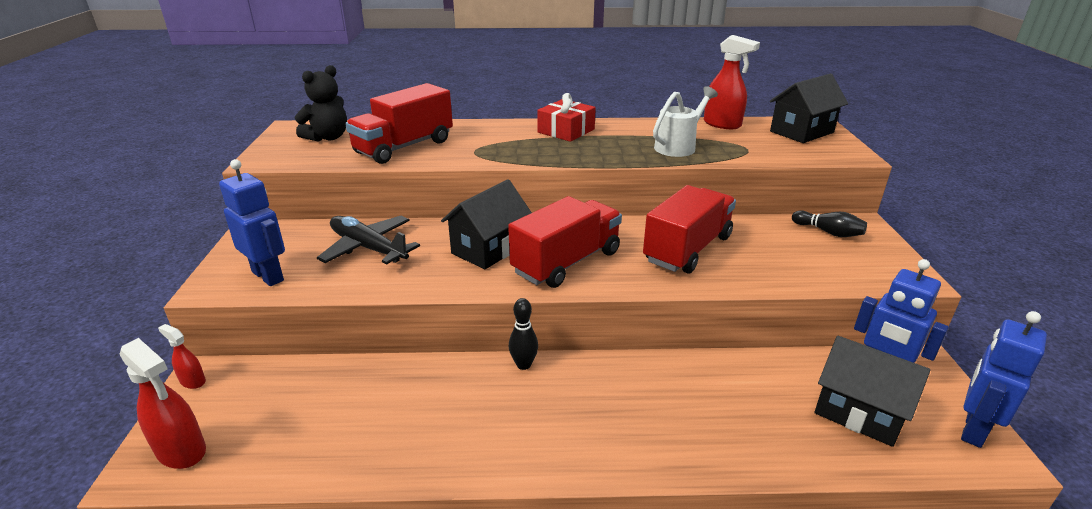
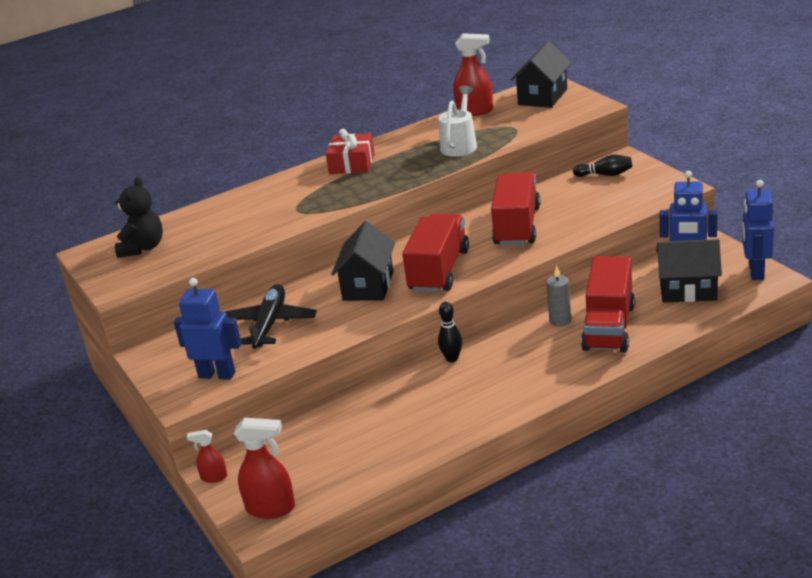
camera: 25 degrees left, 0 degrees up
black plane [317,216,420,265] -> black plane turned 90 degrees clockwise [225,284,317,349]
red truck [345,83,453,164] -> red truck moved to [581,256,635,352]
none -> grey candle [547,265,571,327]

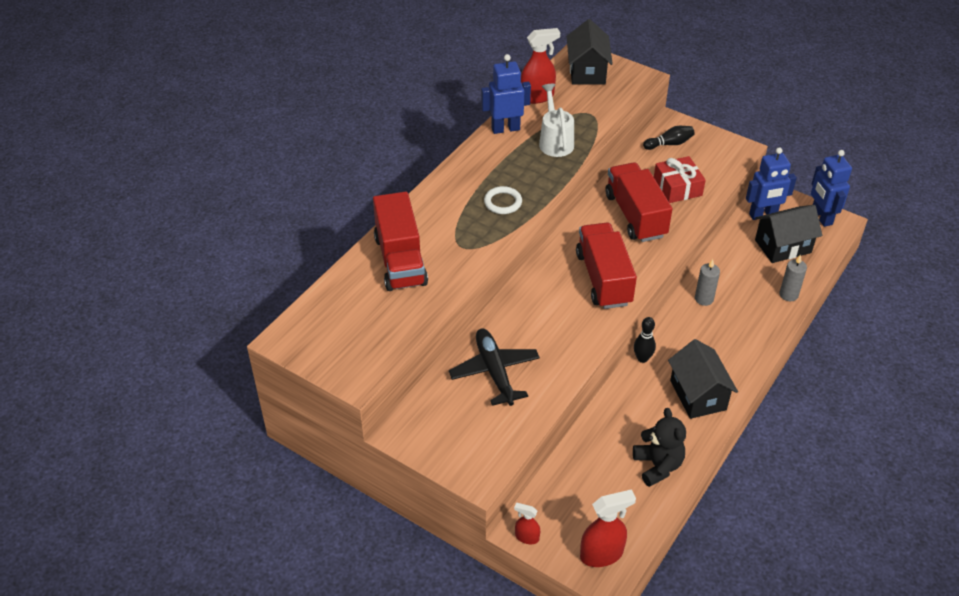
camera: 30 degrees left, 15 degrees up
black teddy bear [115,177,163,258] -> black teddy bear moved to [633,408,686,487]
blue robot [174,278,241,380] -> blue robot moved to [481,54,531,134]
red spray bottle [187,430,227,483] -> red spray bottle turned 45 degrees clockwise [514,503,540,544]
red gift [326,129,375,174] -> red gift moved to [654,156,706,203]
black house [331,221,395,301] -> black house moved to [668,339,738,419]
red truck [581,256,635,352] -> red truck moved to [373,192,428,291]
none -> white ring [484,186,522,214]
none -> grey candle [779,255,807,301]

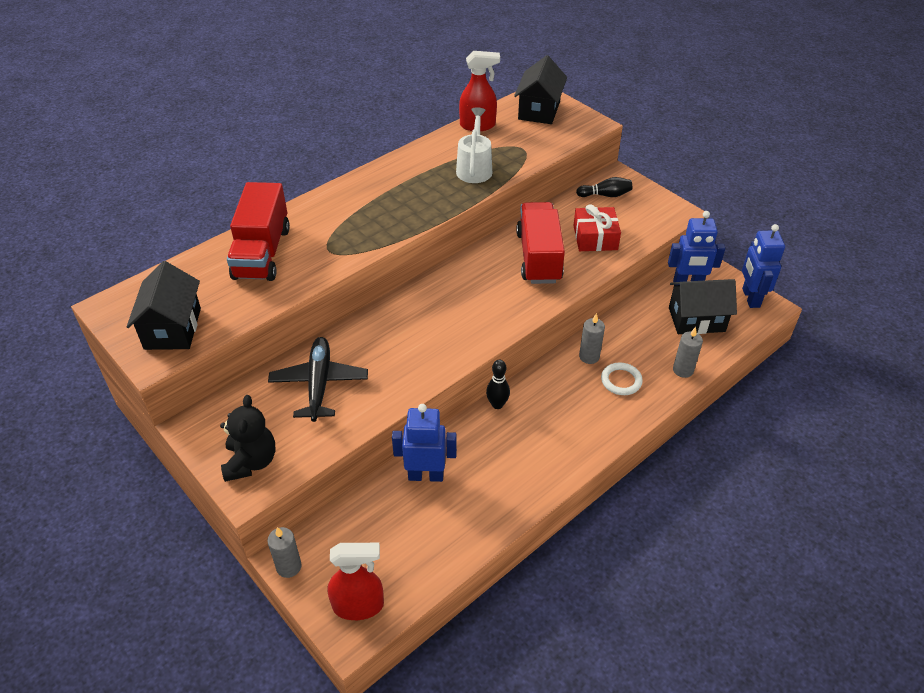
camera: 15 degrees right, 0 degrees up
blue robot [481,54,531,134] -> blue robot moved to [392,404,457,482]
white ring [484,186,522,214] -> white ring moved to [601,363,643,395]
red spray bottle [514,503,540,544] -> grey candle [267,527,302,578]
red truck [576,223,637,309] -> none
black teddy bear [633,408,686,487] -> black teddy bear moved to [220,395,275,482]
black house [668,339,738,419] -> black house moved to [126,261,201,350]

